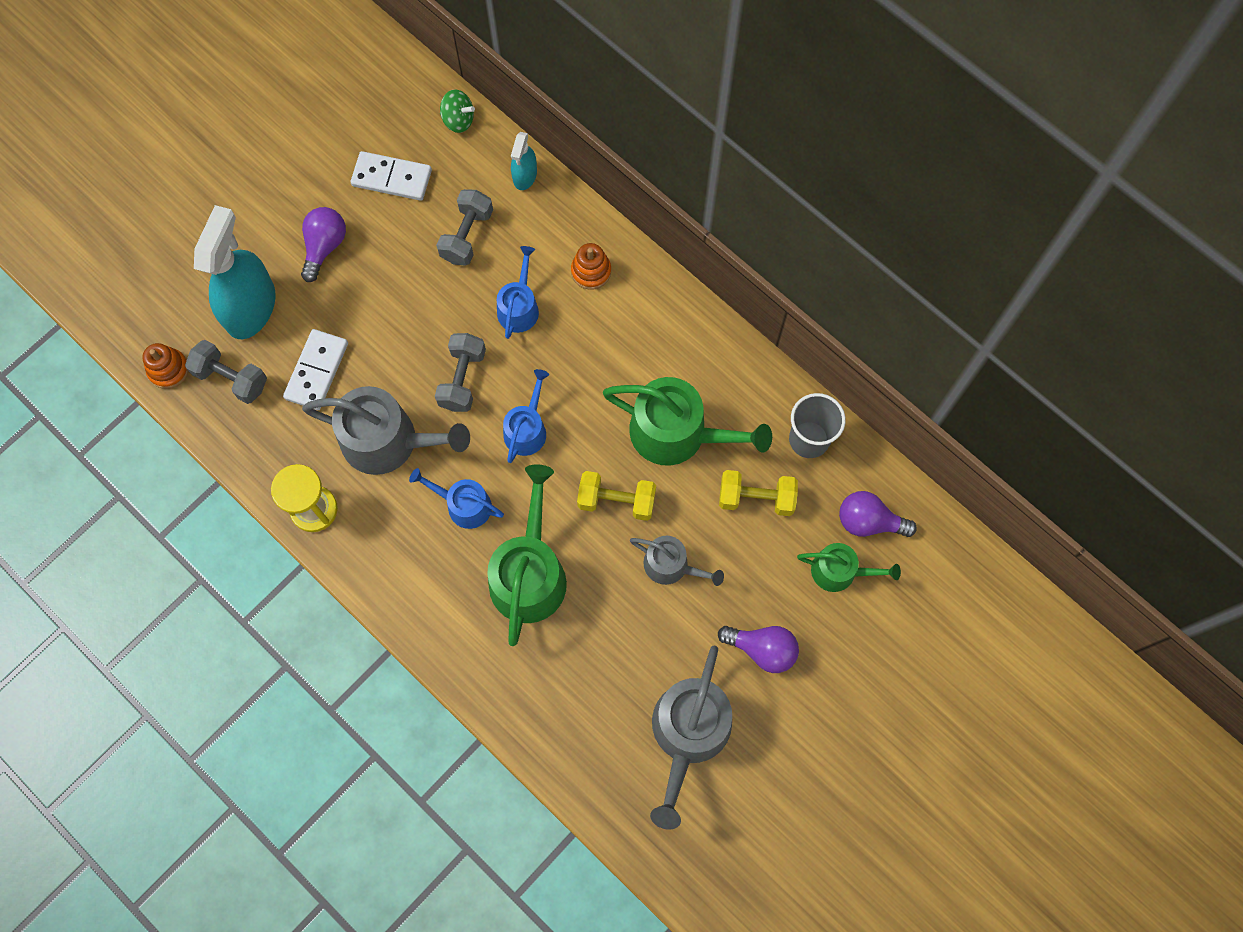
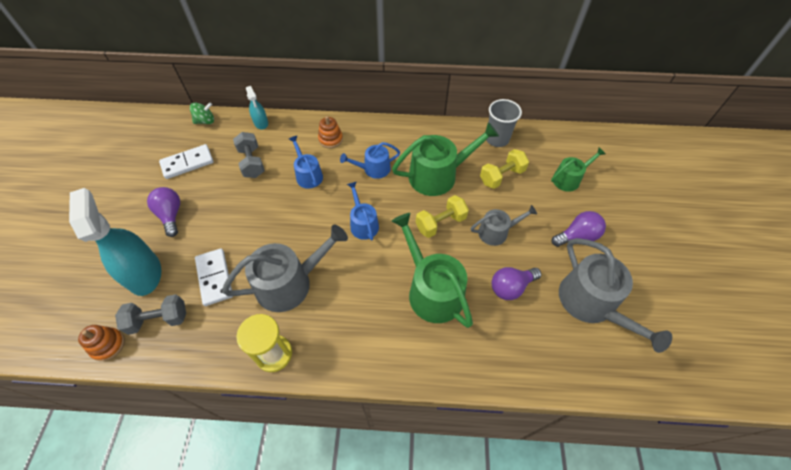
camera: 40 degrees left, 15 degrees down
blue watering can [409,468,504,529] -> blue watering can moved to [340,142,400,179]
grey dumbbell [435,333,486,412] -> none
purple light bulb [839,491,917,537] -> purple light bulb moved to [492,267,541,300]

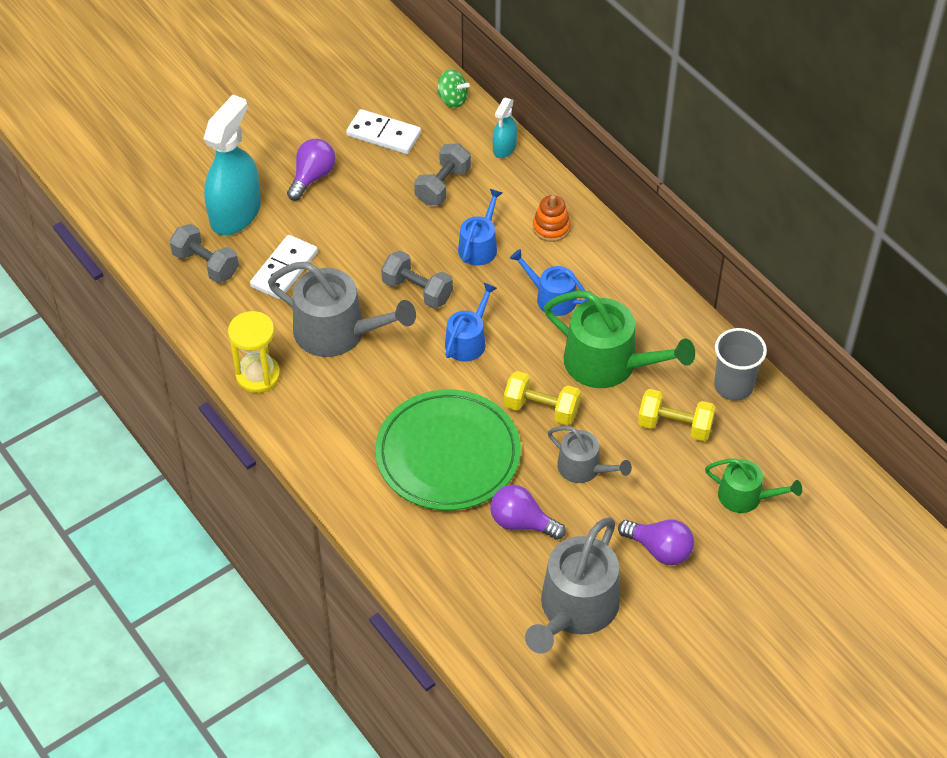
camera: 50 degrees right, 5 degrees down
orange stacking toy [78,325,125,361] -> none
green watering can [392,213,473,328] -> green plate [375,389,521,511]
none -> grey dumbbell [381,250,453,308]

